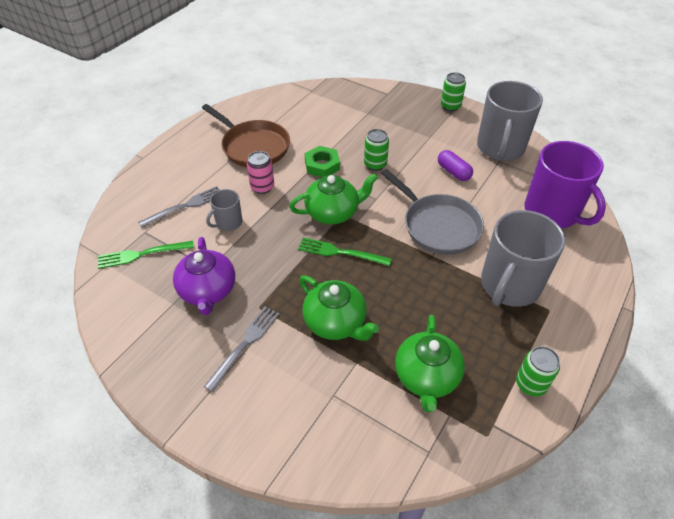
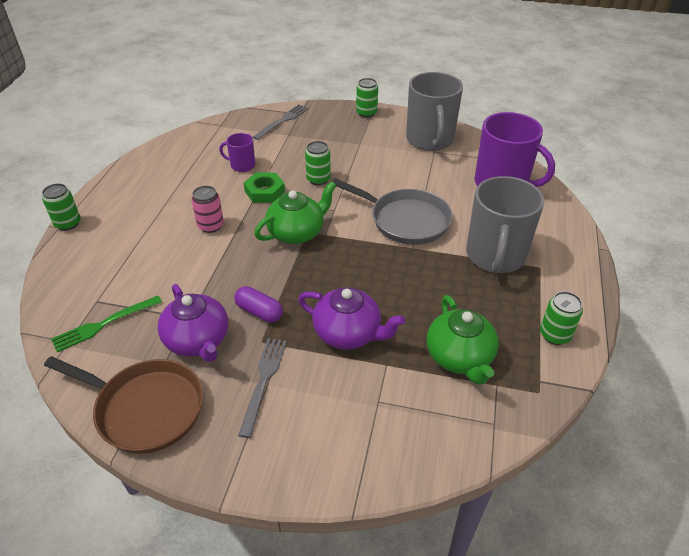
camera: 20 degrees left, 5 degrees down
grey fork [138,186,220,228] -> grey fork moved to [253,104,309,140]
brown pan [202,104,290,167] -> brown pan moved to [44,356,203,454]
grey mug [206,189,243,231] -> none
green fork [298,238,391,266] -> none
green teapot [299,275,379,341] -> purple teapot [298,287,405,350]
purple capsule [438,150,473,181] -> purple capsule moved to [234,286,283,322]
none -> green can [42,183,81,231]
none -> purple mug [219,133,255,172]

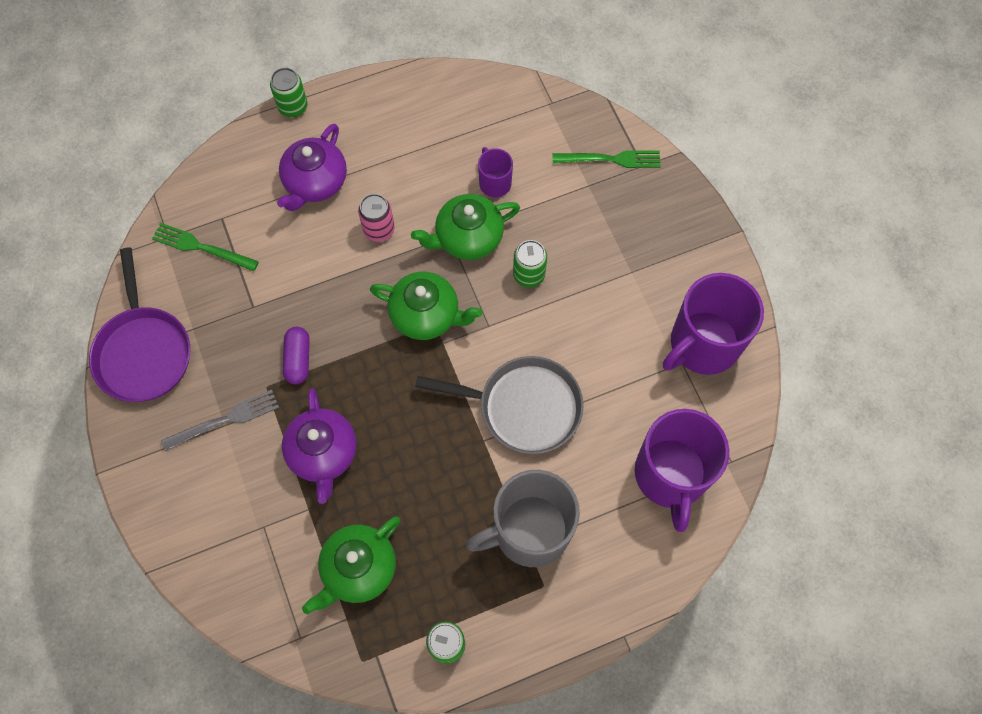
camera: 55 degrees right, 25 degrees up
brown pan [44,356,203,454] -> purple pan [89,247,190,402]
purple teapot [158,284,229,362] -> purple teapot moved to [277,124,347,211]
green nut [244,173,285,203] -> green teapot [411,194,520,260]
grey fork [253,104,309,140] -> green fork [552,150,661,168]
grey pan [332,178,452,245] -> grey pan turned 75 degrees counterclockwise [415,356,584,454]
green can [356,78,378,118] -> none
grey mug [406,72,463,151] -> purple mug [663,273,764,375]

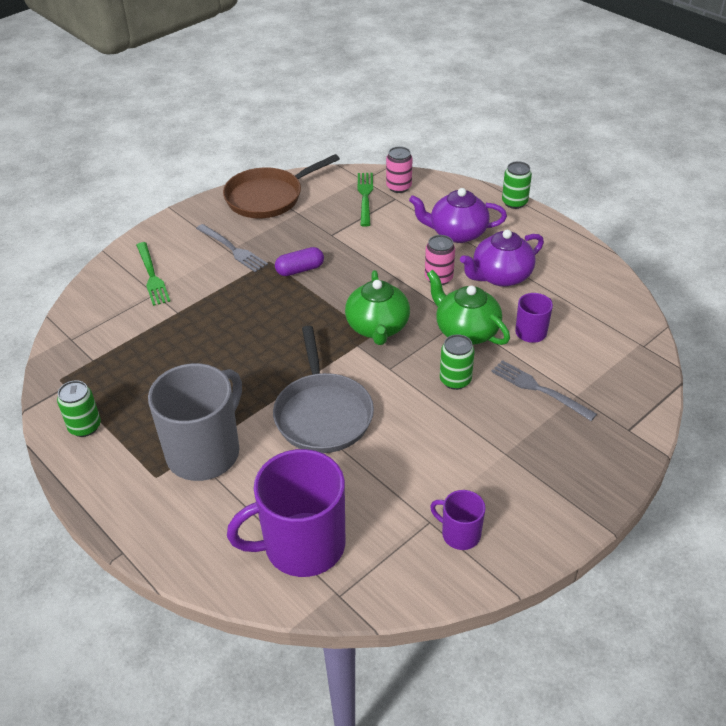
camera: 70 degrees right, 25 degrees down
purple pan [89,247,190,402] -> brown pan [223,154,340,218]
purple teapot [282,388,357,504] -> purple teapot moved to [460,230,544,287]
green teapot [302,517,400,614] -> none
grey mug [466,470,580,567] -> grey mug turned 75 degrees clockwise [148,363,242,481]
green fork [552,150,661,168] -> green fork moved to [136,242,171,306]
purple mug [663,273,764,375] -> purple mug [430,490,485,550], size x0.48
none -> pink can [386,146,412,193]
none -> grey fork [491,360,597,421]

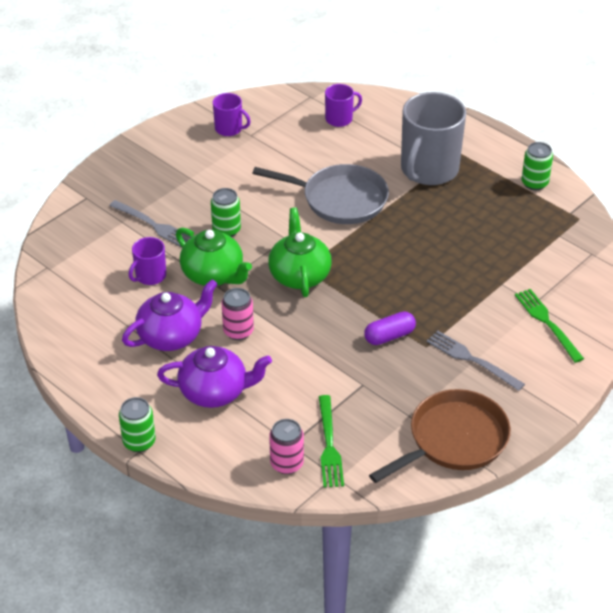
camera: 175 degrees right, 0 degrees up
purple mug [227,449,345,577] -> purple mug [325,84,362,127], size x0.48
grey pan [273,326,374,453] -> grey pan turned 120 degrees clockwise [252,164,389,224]

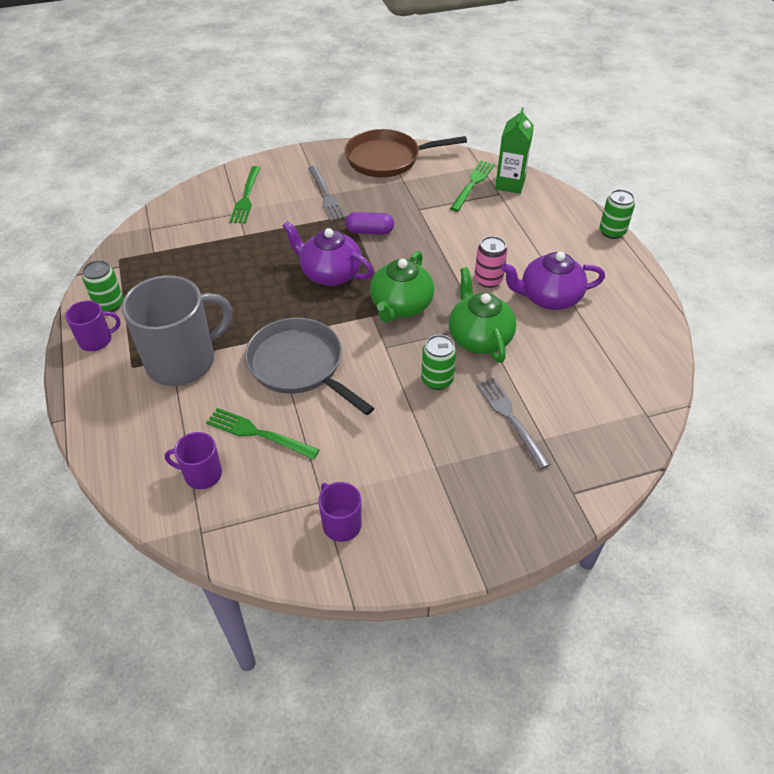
camera: 150 degrees left, 5 degrees up
purple mug [129,237,166,285] -> purple mug moved to [65,300,121,351]
purple teapot [157,346,272,408] -> purple teapot moved to [283,221,374,286]
pink can [269,419,304,474] -> green carton [495,107,534,194]
none -> green fork [206,408,319,460]

